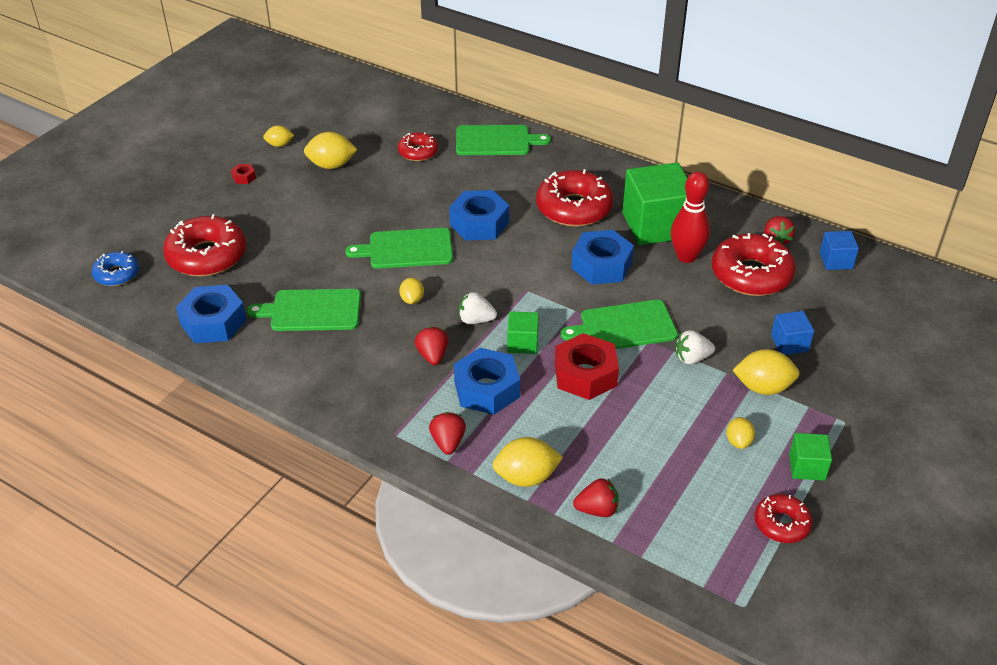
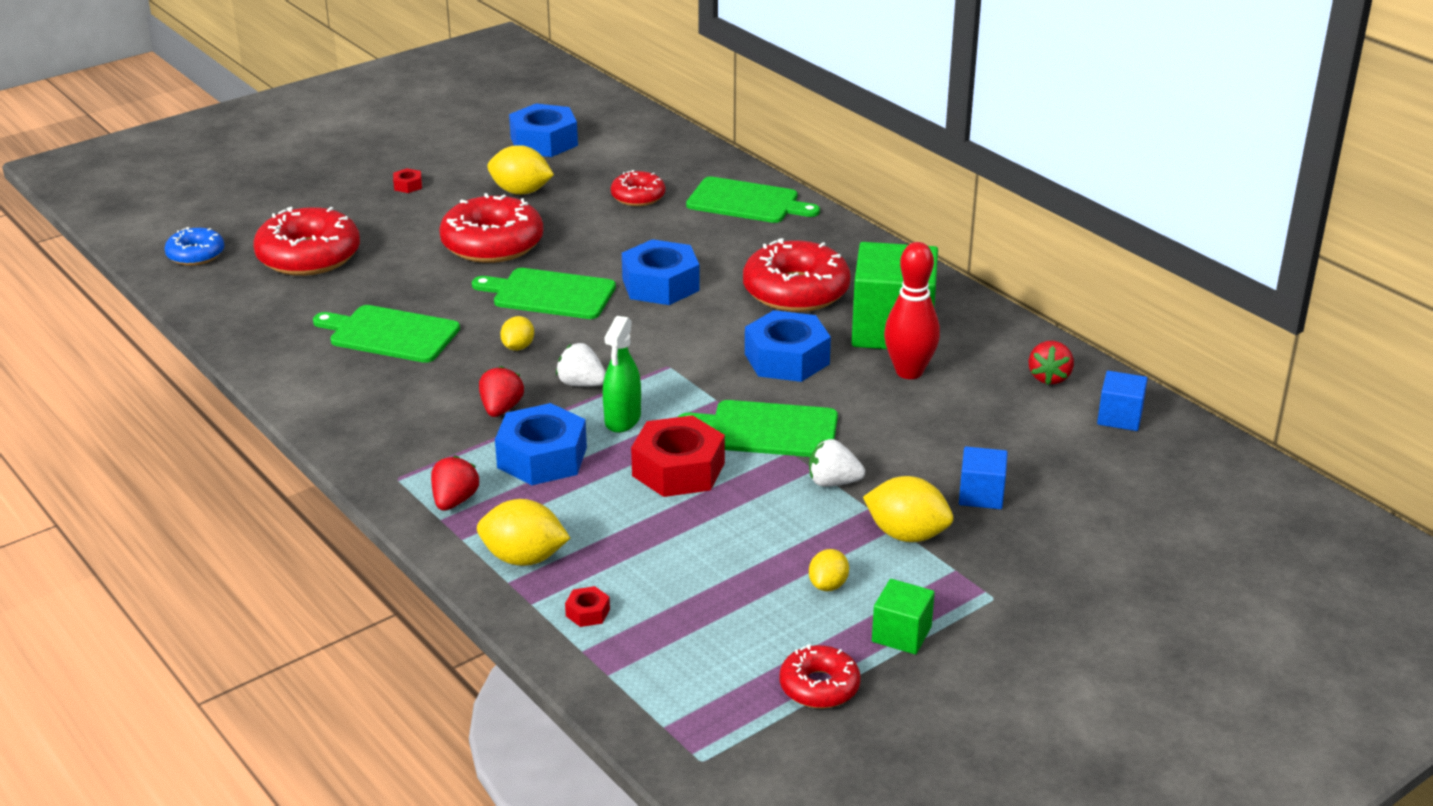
camera: 20 degrees right, 10 degrees down
blue nut [176,285,246,343] -> blue nut moved to [509,103,578,157]
yellow lemon [263,125,294,147] -> none
green cube [507,311,539,354] -> green spray bottle [603,316,641,433]
red strawberry [573,478,618,517] -> red nut [565,586,610,627]
red donut [712,233,796,296] -> red donut moved to [439,193,543,263]

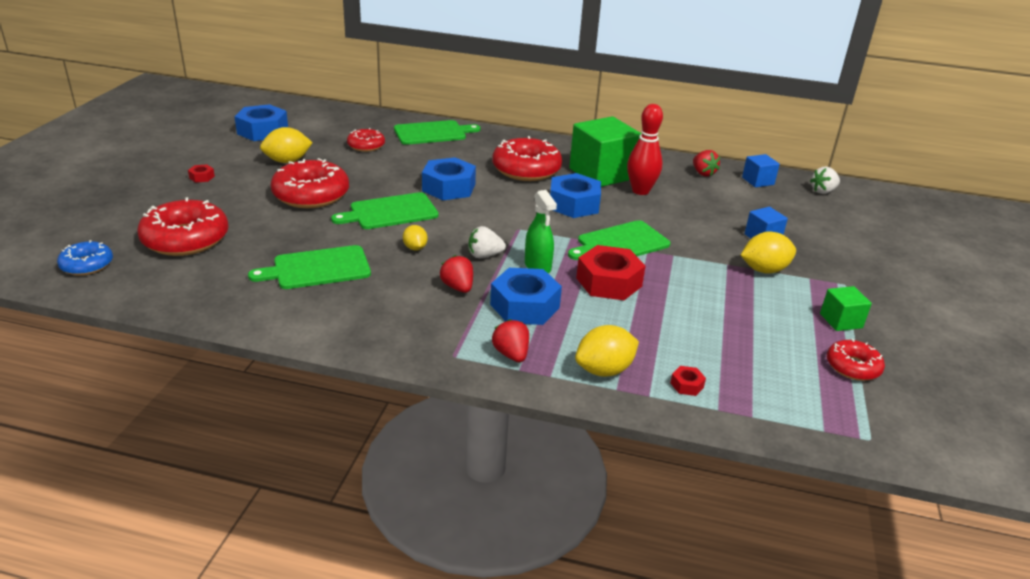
camera: 40 degrees left, 0 degrees up
white strawberry [809,439,865,487] -> white strawberry moved to [810,167,840,194]
yellow lemon [809,549,849,591] -> none

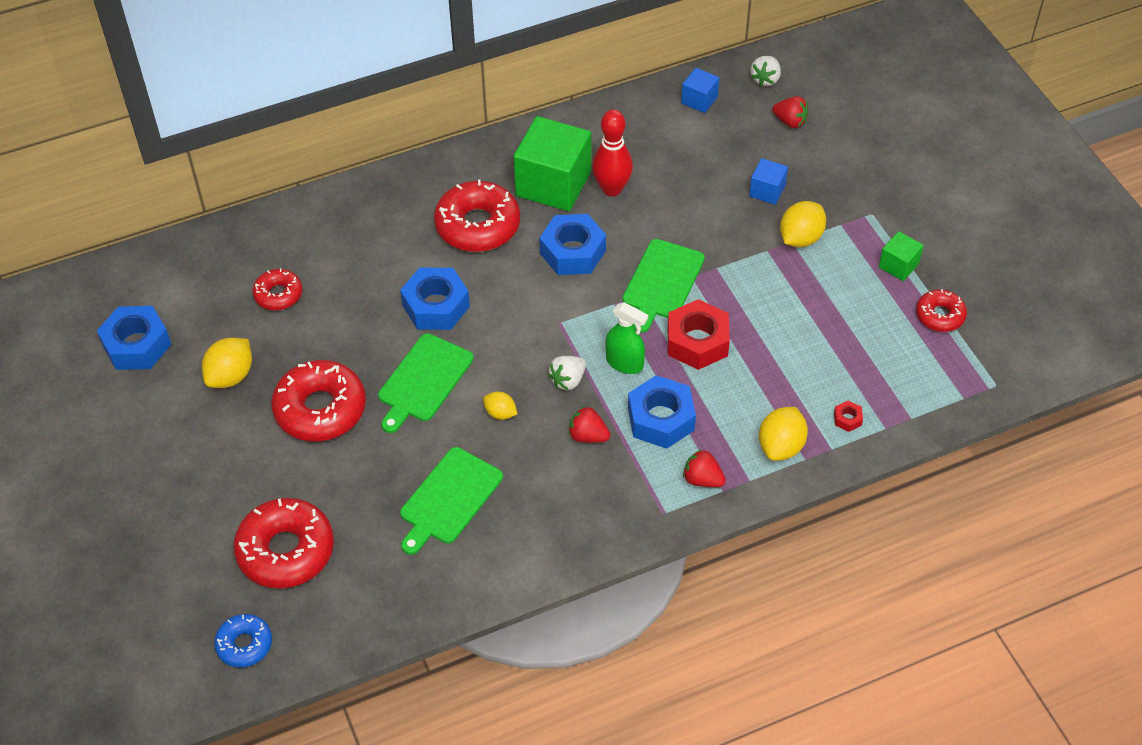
camera: 35 degrees left, 20 degrees up
red nut [188,164,215,183] -> none
green cutting board [394,120,480,145] -> none
red strawberry [693,150,720,177] -> red strawberry moved to [772,96,809,128]

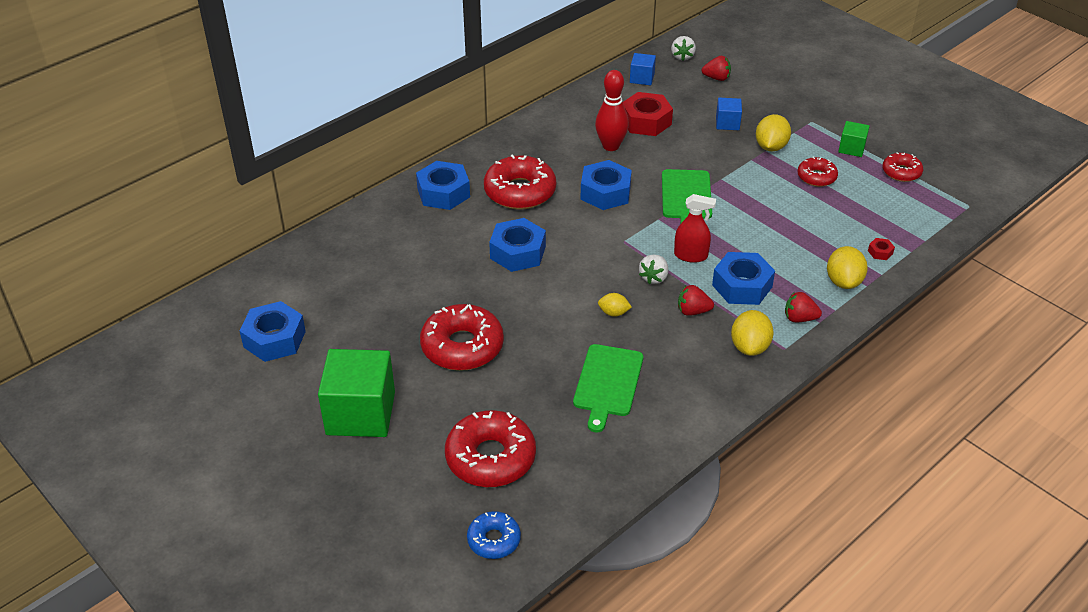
camera: 20 degrees left, 10 degrees down
yellow lemon [202,338,252,388] -> yellow lemon moved to [731,310,774,356]
red donut [253,269,302,311] -> red donut moved to [797,157,838,187]
green cutting board [378,333,474,433] -> none
green cube [514,116,591,211] -> green cube moved to [318,349,395,437]
green spray bottle [606,302,648,374] -> red spray bottle [674,194,716,263]
red nut [668,299,730,370] -> red nut moved to [623,92,673,136]
none -> blue nut [416,161,470,210]

